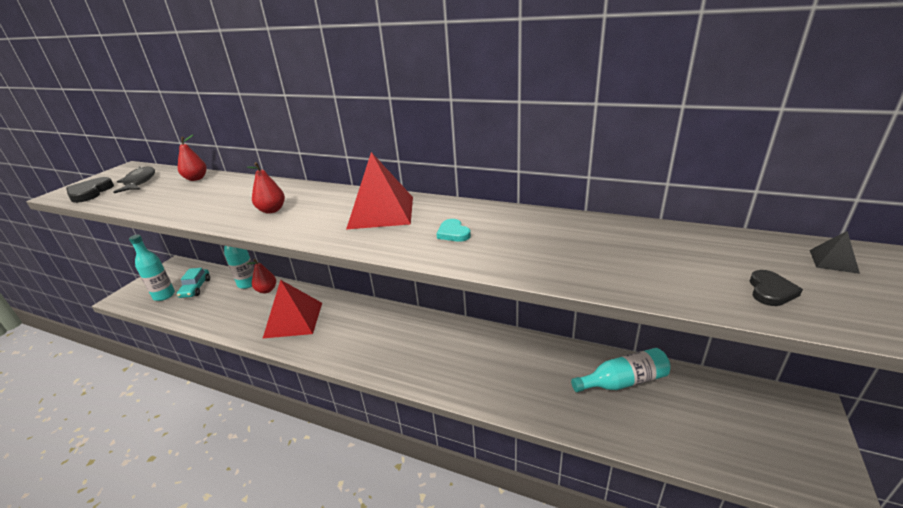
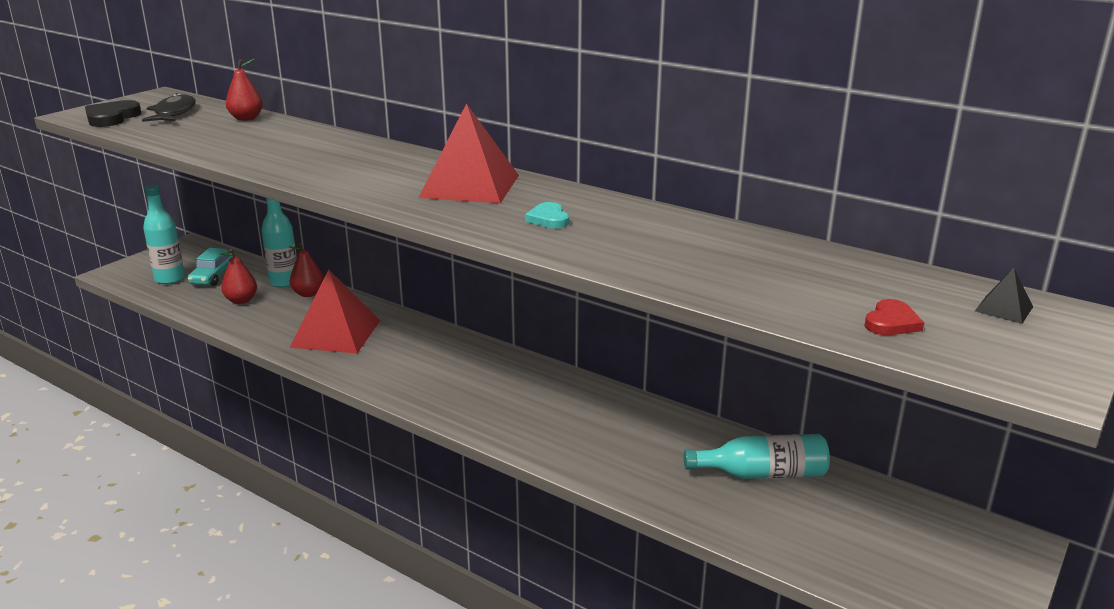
camera: 10 degrees right, 5 degrees down
red pear [247,162,285,214] -> red pear moved to [221,249,257,304]
black heart [750,270,803,306] -> red heart [865,299,924,335]

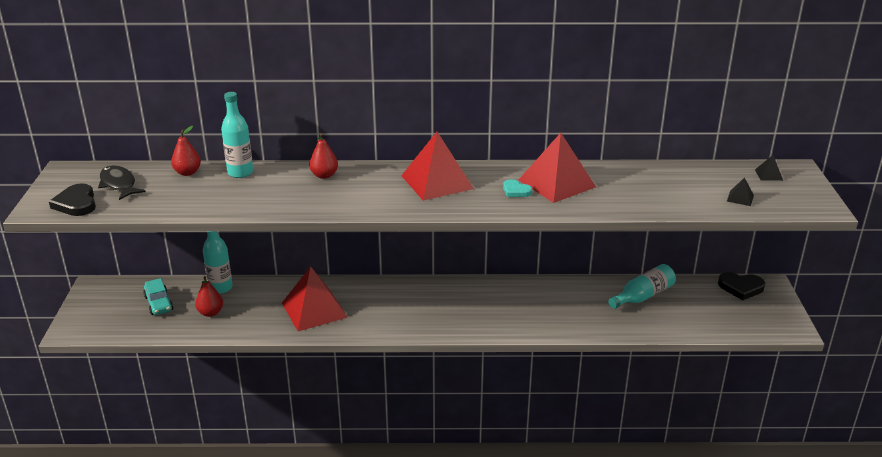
camera: 35 degrees left, 5 degrees up
turquoise bottle [143,185,185,284] -> turquoise bottle moved to [221,92,253,178]
red pear [289,243,324,297] -> red pear moved to [309,133,338,179]
red heart [865,299,924,335] -> black pyramid [727,177,754,206]
none -> red pyramid [519,133,596,203]
none -> black heart [718,272,765,300]

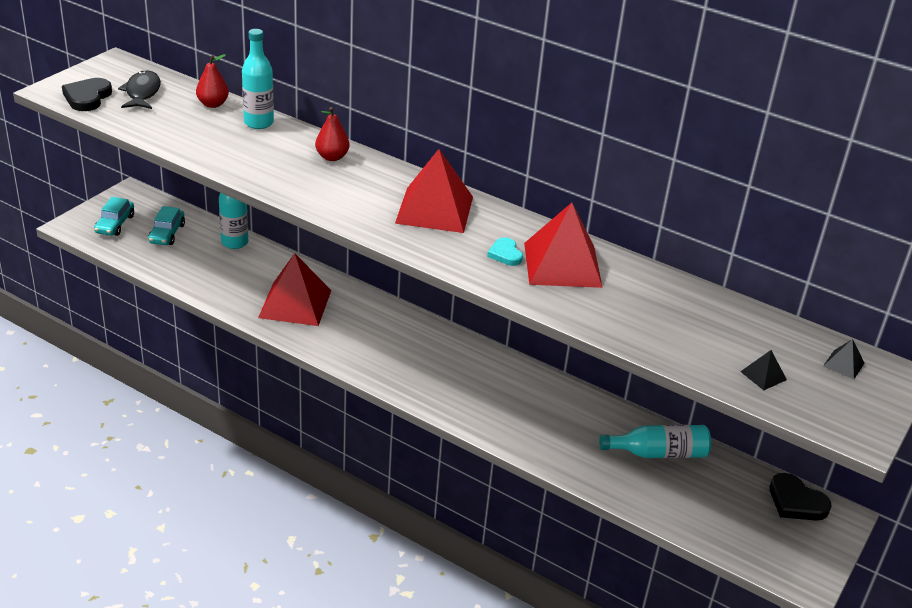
camera: 30 degrees right, 5 degrees up
red pear [195,276,223,317] -> none
none -> turquoise car [94,197,134,236]

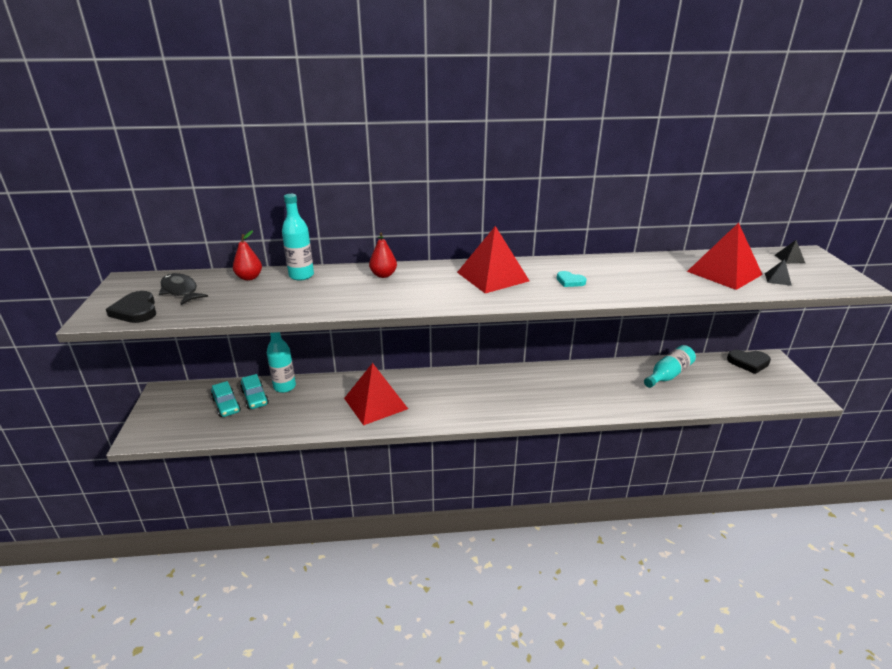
camera: 35 degrees left, 5 degrees down
turquoise car [94,197,134,236] -> turquoise car moved to [240,374,269,409]
red pyramid [524,203,603,288] -> red pyramid moved to [687,223,763,290]

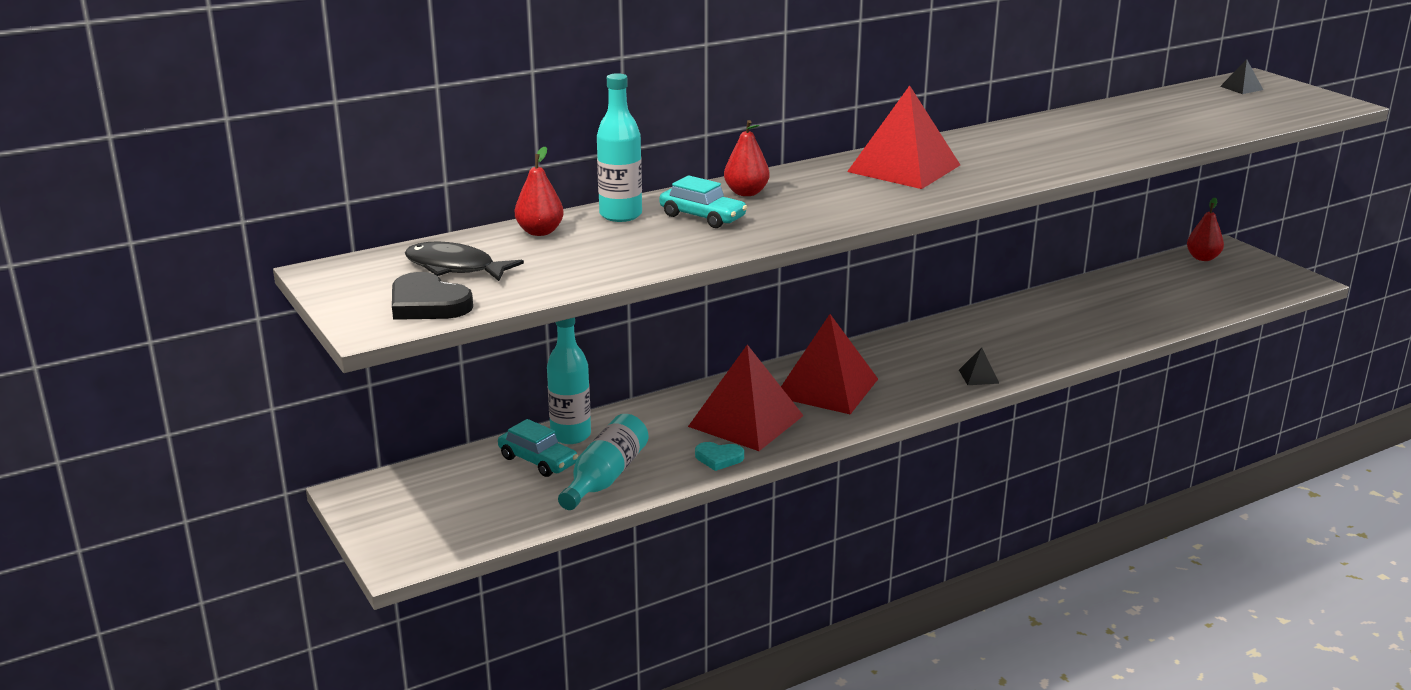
camera: 25 degrees left, 5 degrees down
turquoise car [211,381,241,417] -> turquoise car moved to [659,176,747,228]
turquoise heart [557,271,587,287] -> turquoise heart moved to [695,442,744,471]
turquoise bottle [644,345,696,388] -> turquoise bottle moved to [558,414,648,510]
red pyramid [687,223,763,290] -> red pyramid moved to [781,314,878,414]
black heart [727,350,771,374] -> red pear [1187,198,1224,261]
black pyramid [765,259,792,286] -> black pyramid moved to [959,347,1000,385]

